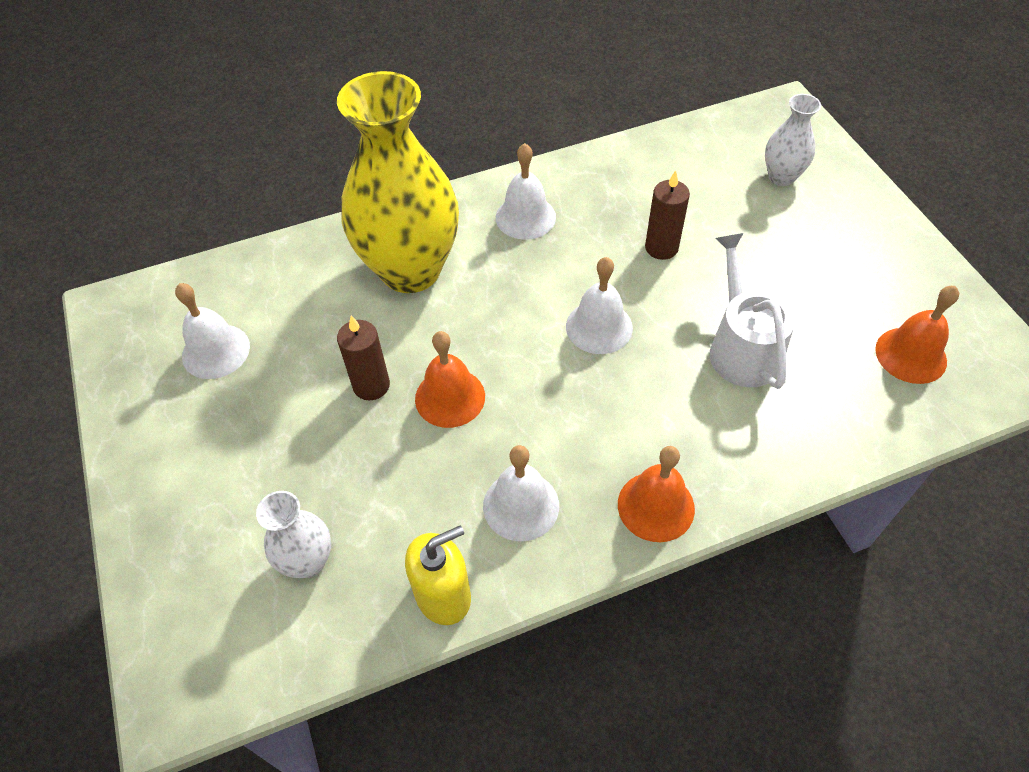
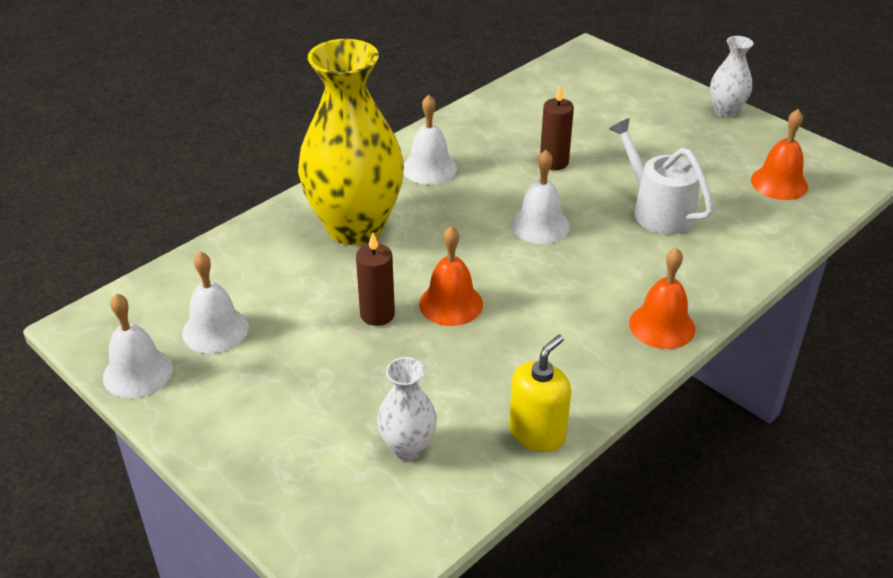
camera: 25 degrees left, 15 degrees down
white bell [483,445,559,541] -> white bell moved to [103,293,173,398]
white vase [765,94,821,186] -> white vase moved to [710,36,753,117]

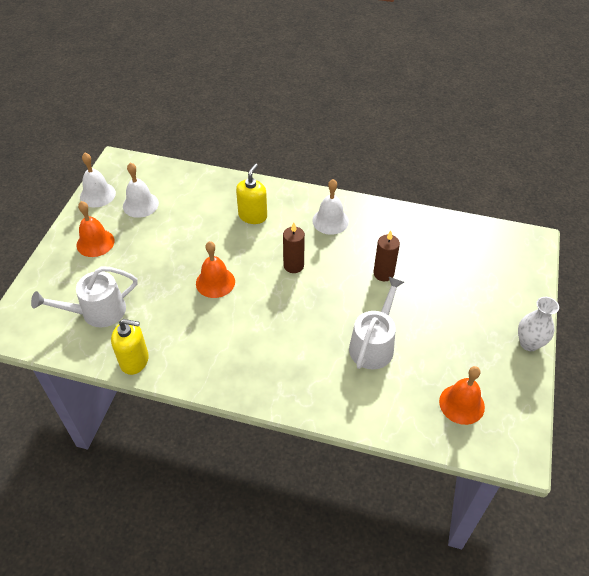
camera: 60 degrees right, 10 degrees up
yellow vase [298,39,404,245] -> yellow soap dispenser [236,164,267,224]
brown candle [356,233,395,326] -> brown candle moved to [283,223,305,273]
white vase [377,357,437,461] -> white watering can [31,266,138,328]
white bell [511,150,570,244] -> none
orange bell [629,247,695,349] -> orange bell moved to [77,201,115,257]

